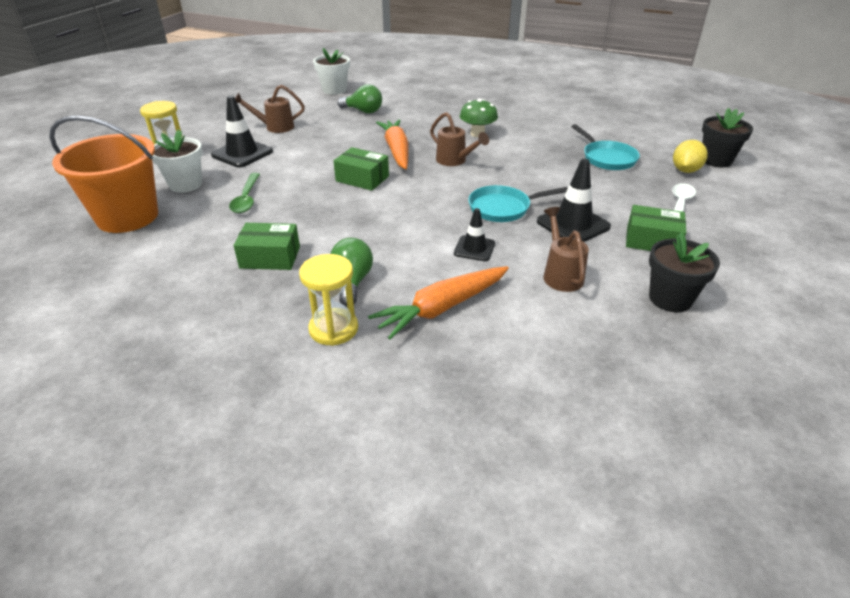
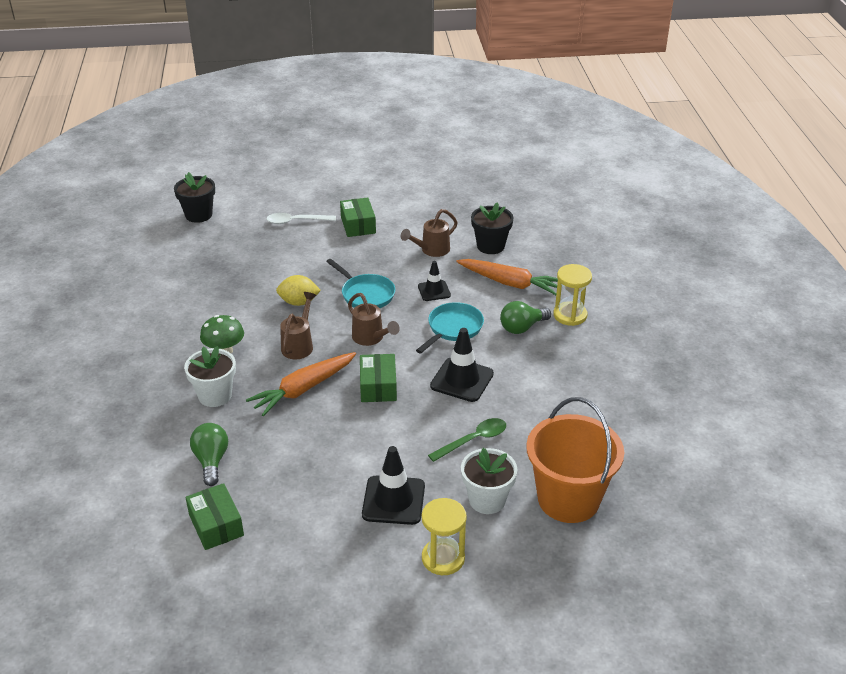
camera: 120 degrees left, 0 degrees up
green box [234,223,300,270] -> green box moved to [185,483,244,550]
brown watering can [235,85,305,133] -> brown watering can moved to [348,293,400,346]
white flower pot [313,48,350,95] -> white flower pot moved to [184,346,236,407]
black traffic cone [537,159,611,242] -> black traffic cone moved to [430,328,494,402]
turquoise pan [571,124,640,170] -> turquoise pan moved to [416,302,484,353]
black flower pot [649,232,720,312] -> black flower pot moved to [471,202,514,254]
yellow lemon [673,140,708,173] -> yellow lemon moved to [276,275,321,306]

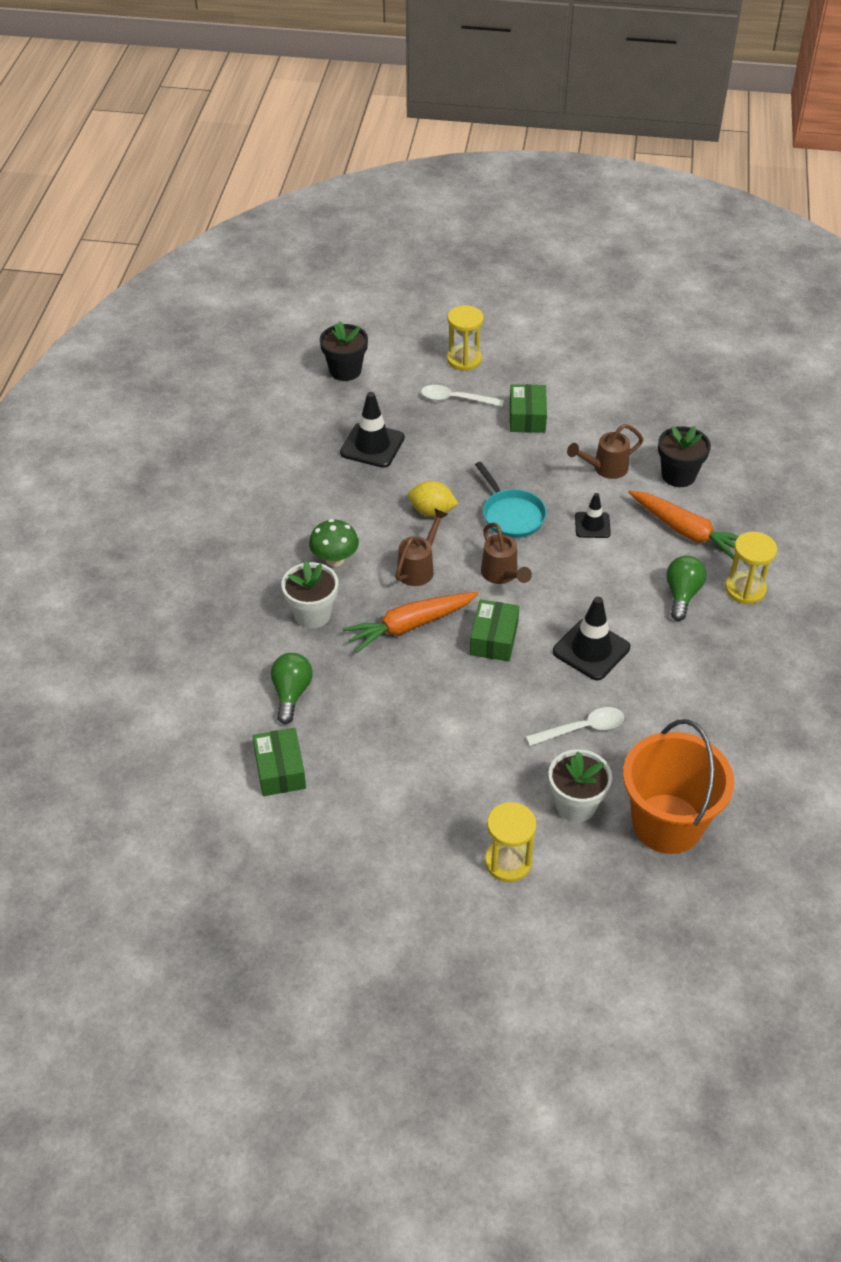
camera: 15 degrees right, 10 degrees up
black traffic cone [362,446,425,525] -> black traffic cone moved to [340,392,405,468]
turquoise pan [416,302,484,353] -> none
green spoon [428,418,506,462] -> white spoon [526,707,624,746]
green light bulb [500,301,551,334] -> green light bulb turned 120 degrees clockwise [666,556,706,621]
none -> yellow hourglass [447,305,484,371]

